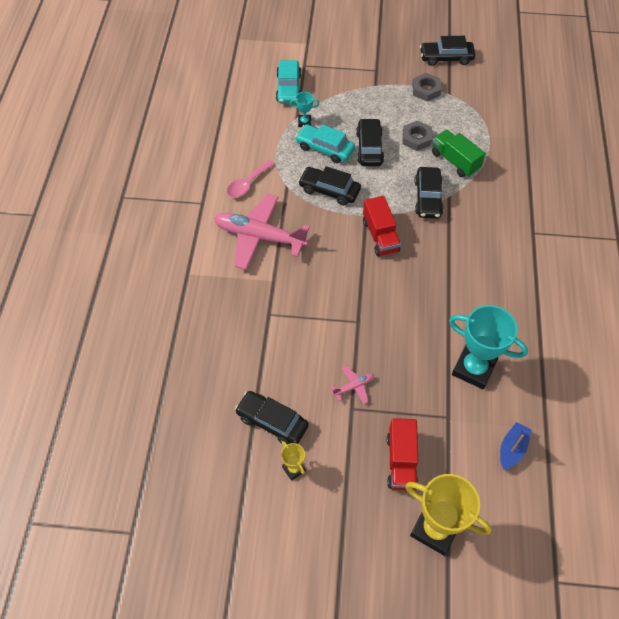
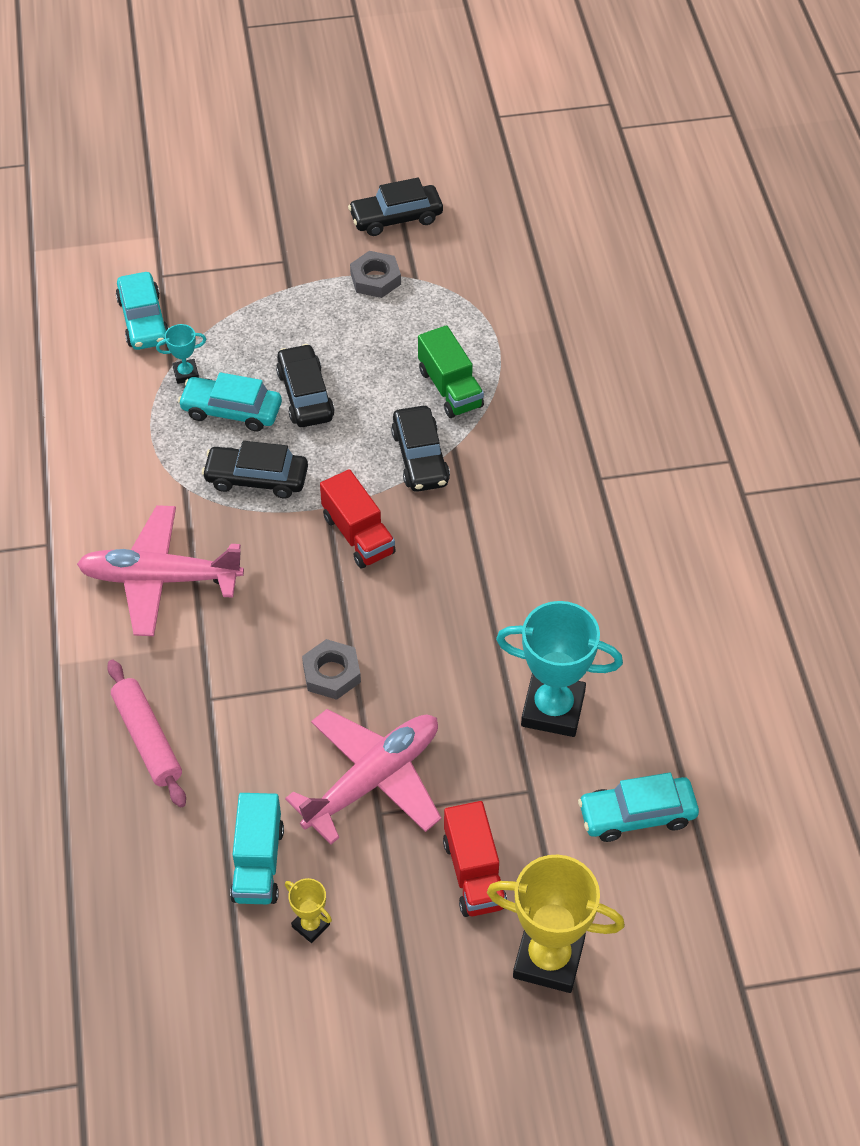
camera: 15 degrees left, 5 degrees down
pink spoon [227,160,275,198] -> none
black car [235,391,309,445] -> turquoise truck [230,793,284,904]
pink plane [330,366,374,404] -> pink plane [285,709,441,844], size x2.36
grey nut [403,121,432,151] -> grey nut moved to [302,639,361,700]
green truck [432,130,485,177] -> green truck turned 150 degrees counterclockwise [418,325,484,418]
blue boat [500,422,531,470] -> turquoise car [578,772,699,842]
none -> pink rolling pin [107,660,186,807]

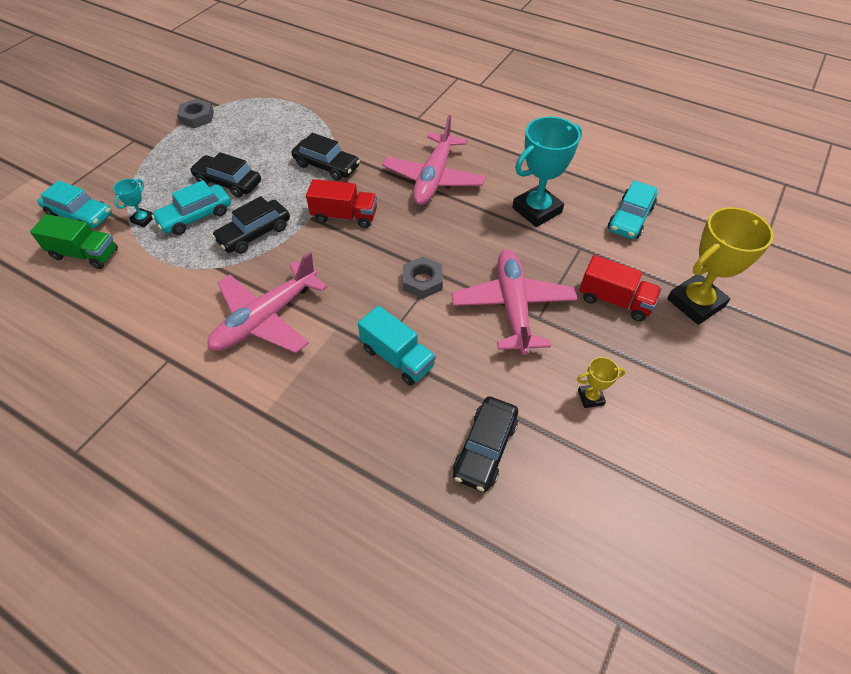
camera: 50 degrees left, 0 degrees up
pink rolling pin [107,660,186,807] -> none
turquoise truck [230,793,284,904] -> turquoise truck moved to [358,306,436,386]
black car [348,178,443,236] -> black car moved to [453,396,518,492]
green truck [418,325,484,418] -> green truck moved to [30,214,118,269]
none -> pink plane [382,115,486,205]

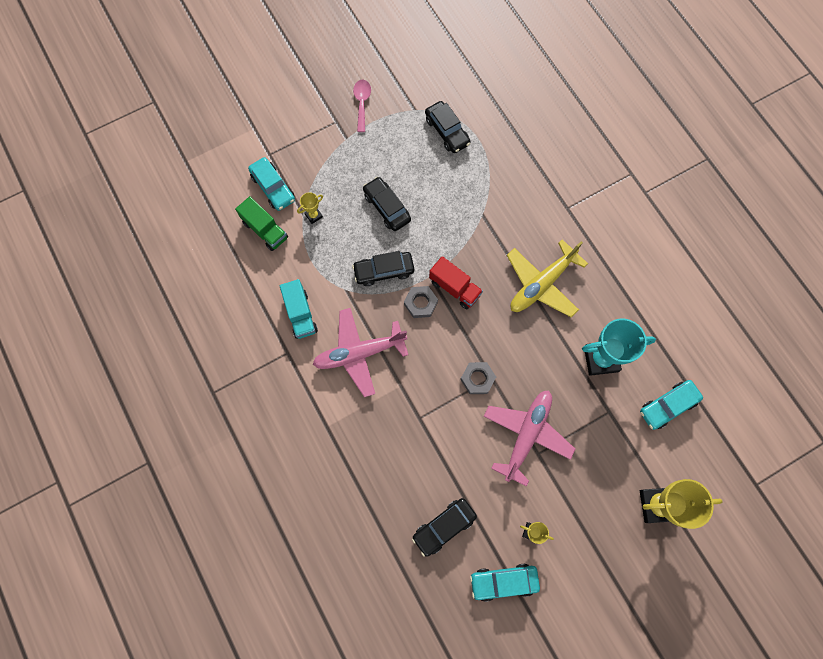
camera: 30 degrees right, 20 degrees up
turquoise trophy [113,179,153,227] -> yellow trophy [297,192,323,224]
turquoise car [151,180,231,235] -> turquoise car moved to [470,564,540,602]
grey nut [177,99,214,128] -> grey nut moved to [404,286,438,318]
black car [291,133,360,181] -> black car moved to [425,101,471,153]
turquoise truck [358,306,436,386] -> turquoise truck moved to [280,279,318,339]
pink plane [382,115,486,205] -> yellow plane [507,239,588,317]
red truck [579,255,662,321] -> none
none -> pink spoon [353,79,371,132]

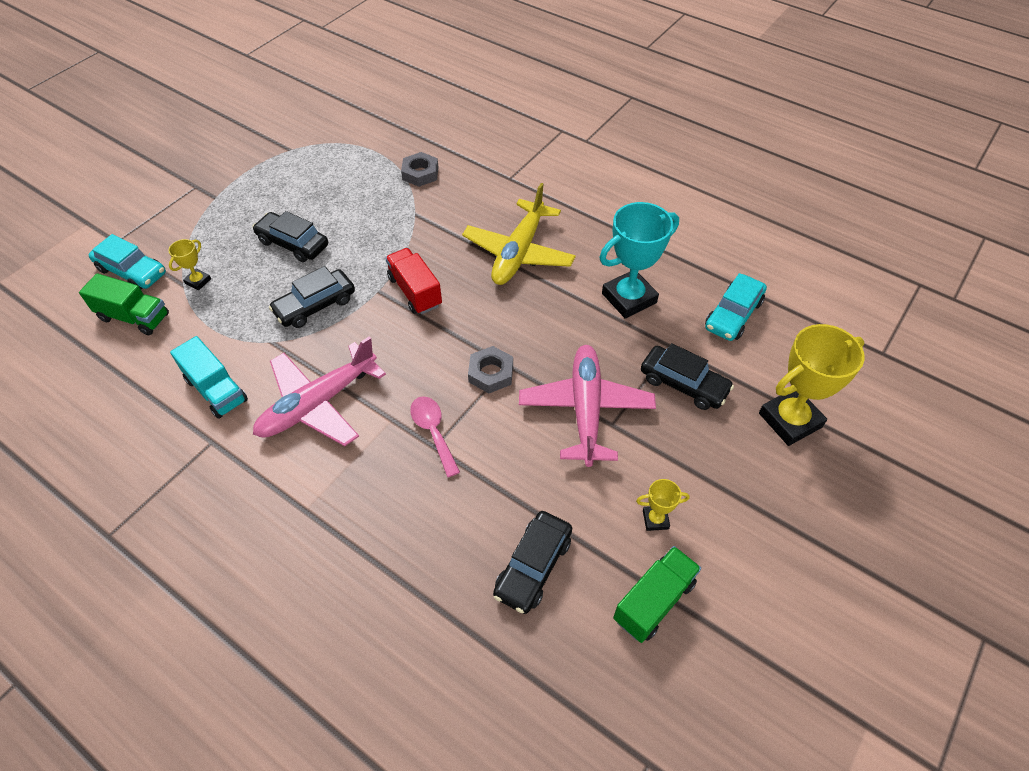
camera: 25 degrees left, 20 degrees down
pink spoon [353,79,371,132] -> pink spoon moved to [410,396,460,477]
grey nut [404,286,438,318] -> grey nut moved to [401,152,439,187]
black car [425,101,471,153] -> black car moved to [641,343,734,410]
red truck [429,256,483,309] -> red truck turned 135 degrees counterclockwise [385,248,442,314]
turquoise car [470,564,540,602] -> green truck [613,546,701,643]

